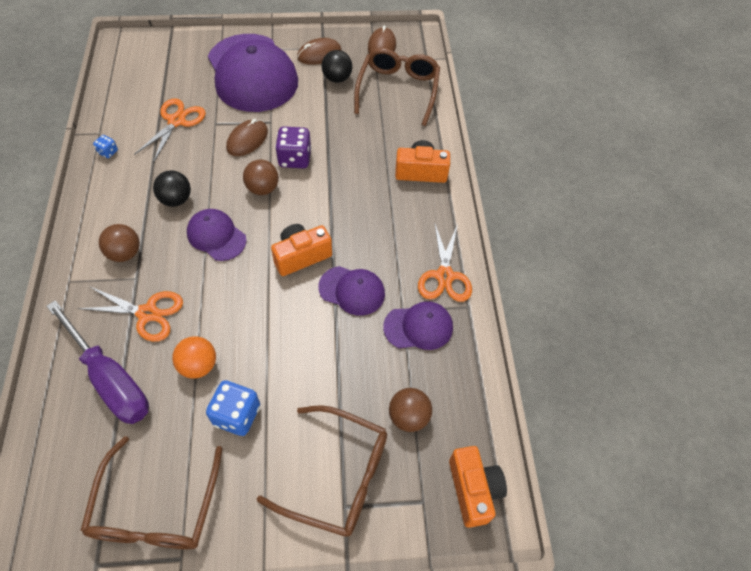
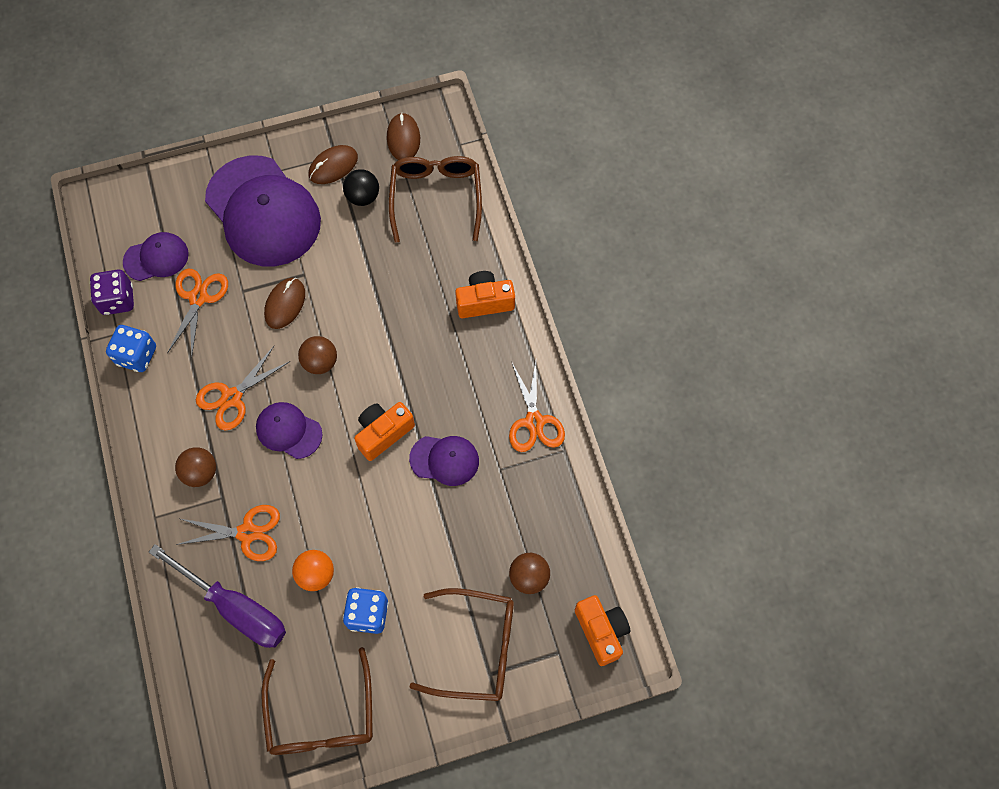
camera: 10 degrees left, 10 degrees up
blue dice [93,135,118,158] -> blue dice [106,325,156,372], size x1.97
black ball [153,170,191,207] -> orange scissors [196,346,290,430]
purple dice [275,127,311,168] -> purple dice moved to [90,269,134,315]
purple cap [383,301,453,350] -> purple cap moved to [123,232,189,281]

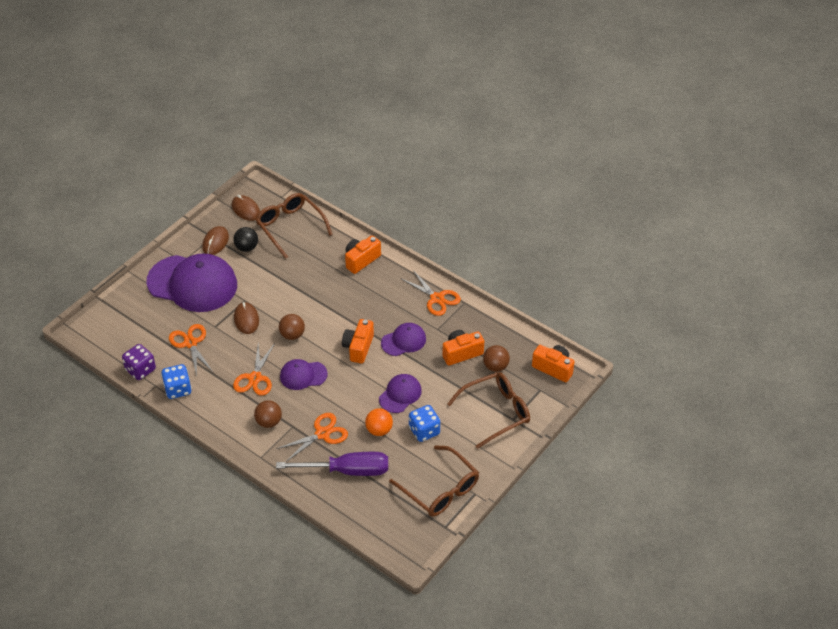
camera: 35 degrees left, 20 degrees down
purple cap [123,232,189,281] -> purple cap moved to [379,374,422,413]
none -> orange camera [442,330,484,366]

